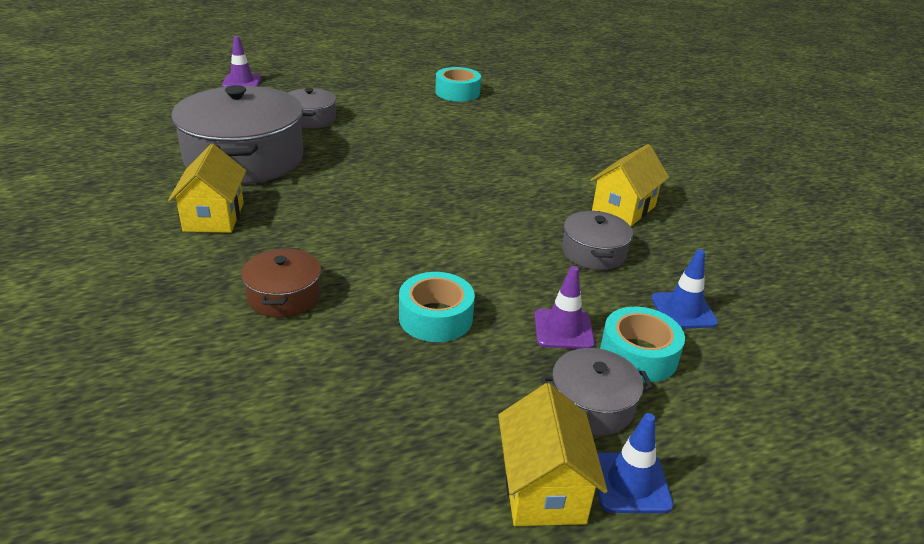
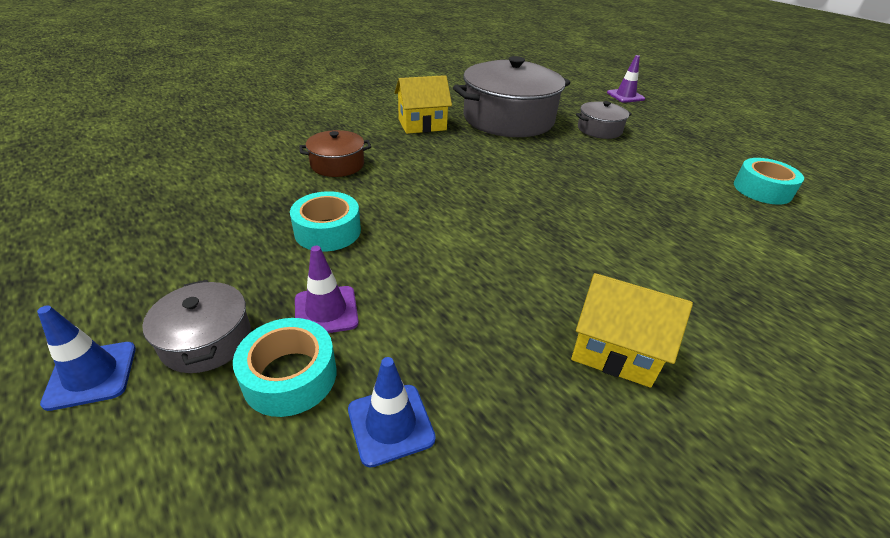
camera: 75 degrees right, 5 degrees up
yellow house [498,383,608,526] -> none
grey pot [562,210,633,270] -> none

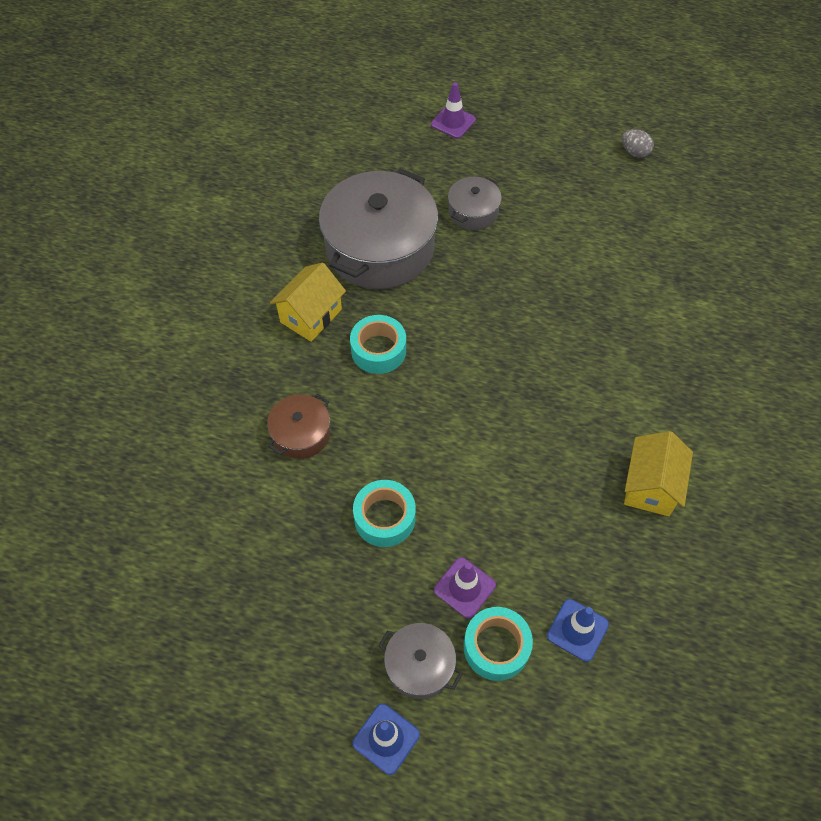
camera: 35 degrees left, 20 degrees up
yellow house [571,273,693,388] -> yellow house turned 60 degrees counterclockwise [624,431,693,516]
turquoise tape [734,158,804,205] -> turquoise tape moved to [350,315,406,374]
none -> grey egg [622,129,654,158]

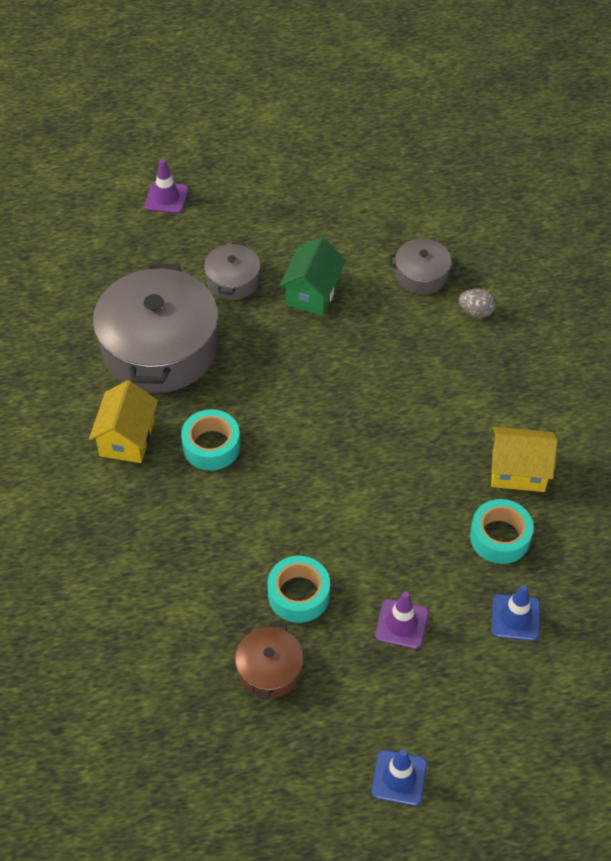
camera: 25 degrees left, 5 degrees down
brown pot [267,394,330,459] -> brown pot moved to [235,622,303,699]
grey pot [378,623,463,699] -> grey pot moved to [389,239,457,294]
turquoise tape [464,607,533,681] -> turquoise tape moved to [470,499,534,564]
grey egg [622,129,654,158] -> grey egg moved to [459,289,496,318]
yellow house [624,431,693,516] -> yellow house turned 75 degrees counterclockwise [491,427,557,492]
none -> green house [279,237,346,316]

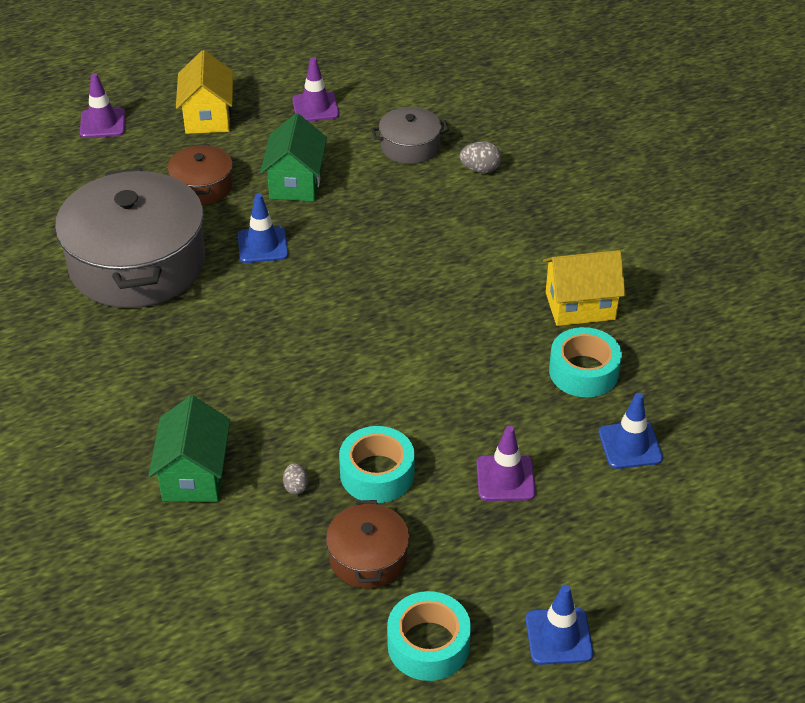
camera: 15 degrees left, 10 degrees down
yellow house [89,380,158,463] -> yellow house moved to [176,50,233,134]
turquoise tape [181,409,240,471] -> turquoise tape moved to [387,591,471,681]
grey pot [204,242,260,300] -> brown pot [167,144,233,205]
none -> green house [149,395,230,502]
none -> blue traffic cone [238,193,288,263]
none -> grey egg [283,463,308,495]
none -> purple traffic cone [292,57,339,122]

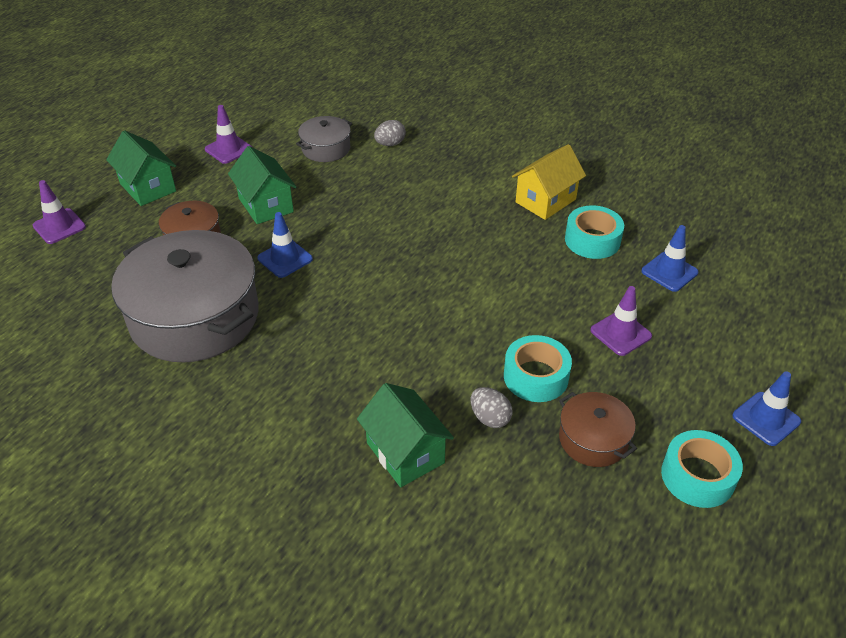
camera: 35 degrees left, 0 degrees up
yellow house [176,50,233,134] -> green house [106,130,176,206]
grey egg [283,463,308,495] -> grey egg [470,387,512,428], size x1.54

